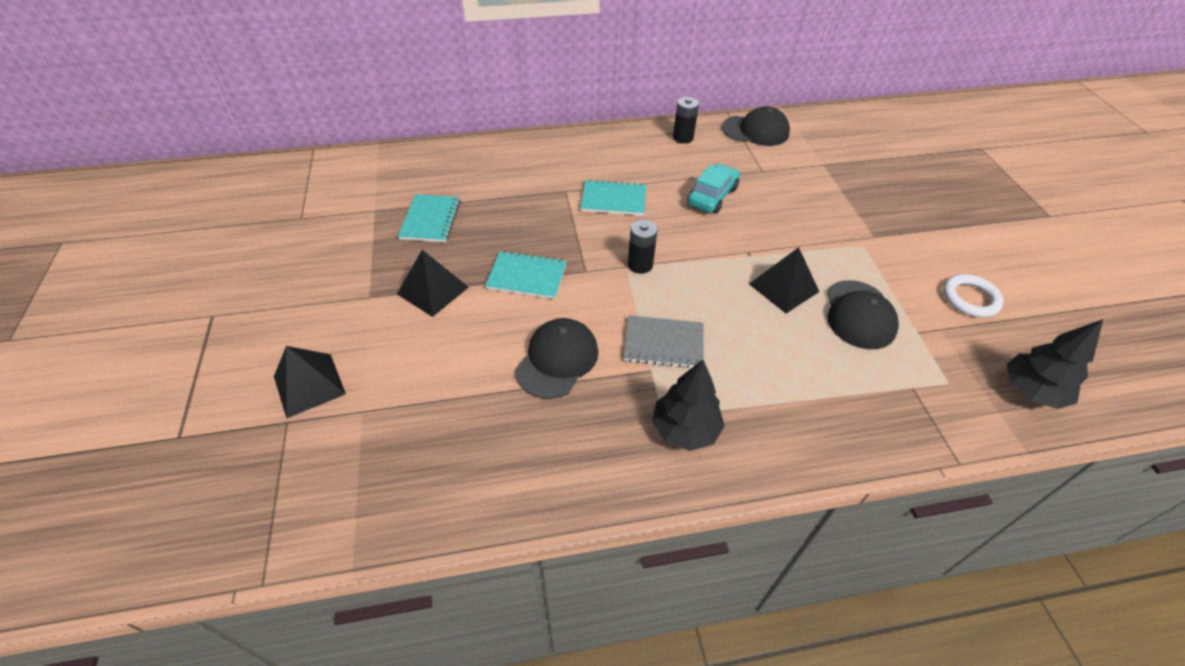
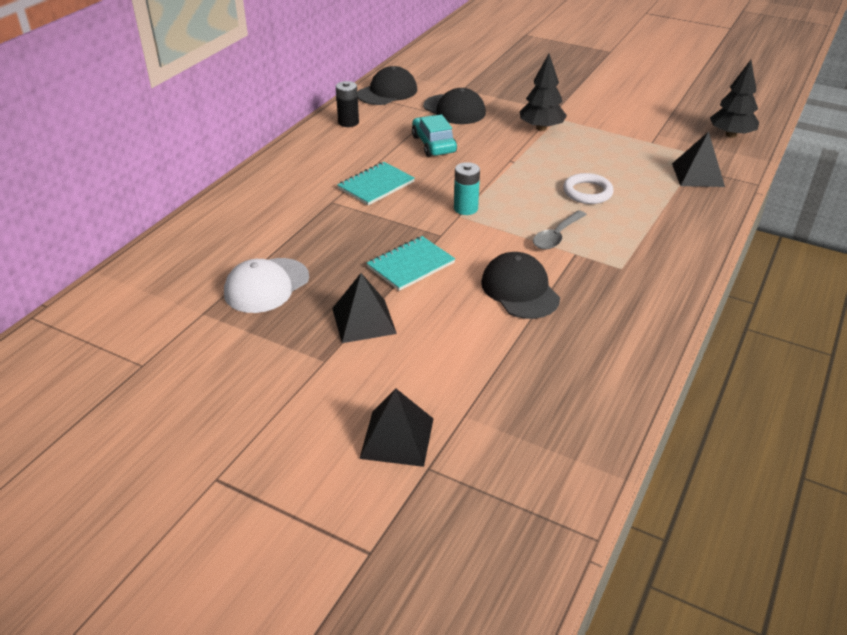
camera: 50 degrees left, 10 degrees down
turquoise notebook [398,194,461,242] -> white cap [224,258,309,313]
grey notebook [624,315,704,368] -> grey spoon [533,210,587,250]
black battery [628,220,658,274] -> turquoise battery [454,162,480,215]
black tree [652,359,725,451] -> black tree moved to [520,54,567,131]
black pyramid [749,247,819,313] -> black pyramid moved to [672,131,725,187]
black cap [827,280,899,349] -> black cap moved to [423,88,486,124]
white ring [943,274,1003,317] -> white ring moved to [563,173,614,204]

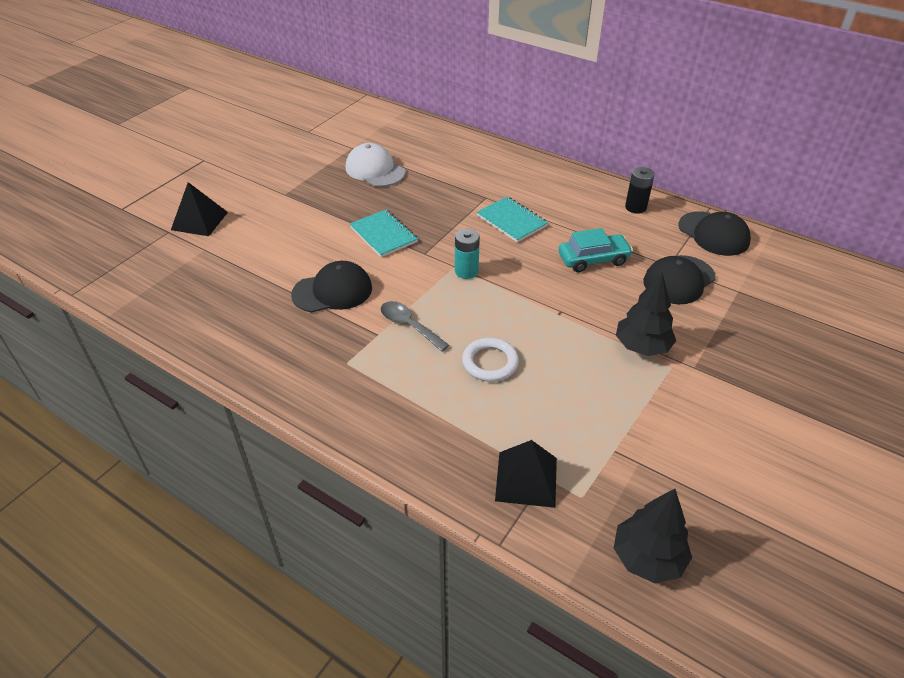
camera: 95 degrees right, 5 degrees up
black pyramid [332,273,397,343] -> none

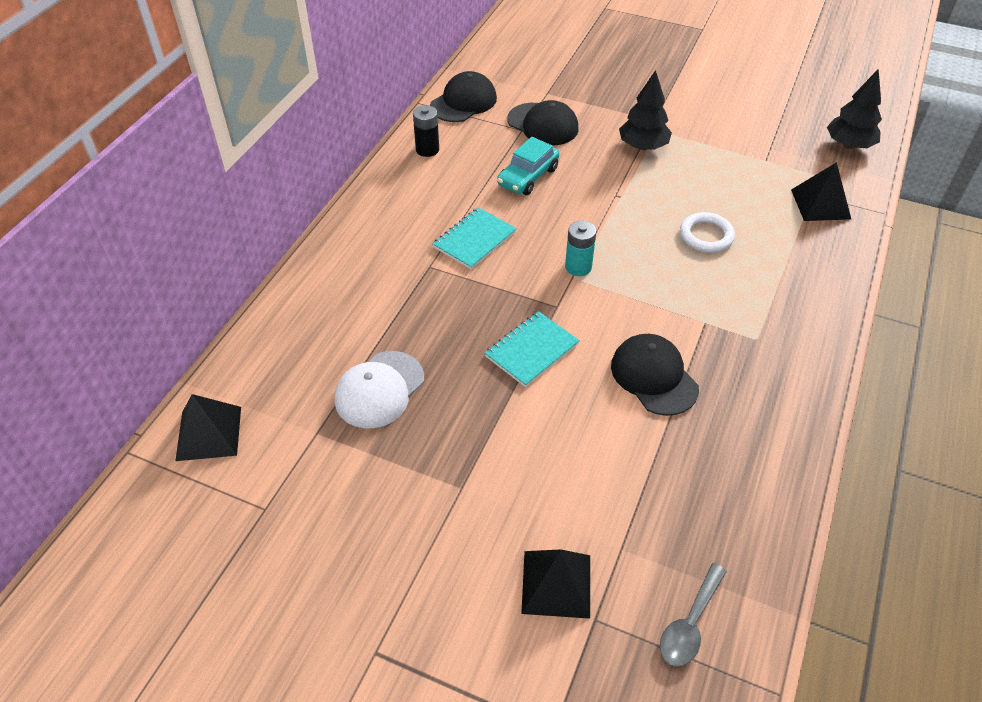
camera: 100 degrees left, 5 degrees up
grey spoon [381,301,449,352] -> grey spoon moved to [660,563,727,667]
turquoise car [559,228,633,272] -> turquoise car turned 120 degrees counterclockwise [497,137,559,195]
none -> black pyramid [175,394,241,461]

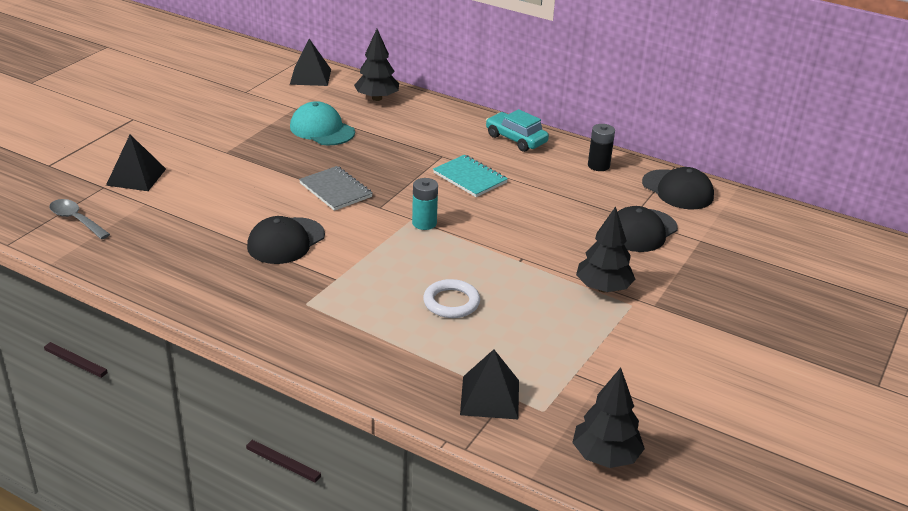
camera: 95 degrees right, 15 degrees down
white cap [335,351,424,428] -> turquoise cap [290,101,355,145]
turquoise notebook [485,311,580,387] -> grey notebook [299,166,373,211]
turquoise car [497,137,559,195] -> turquoise car moved to [486,109,549,152]
black cap [611,334,699,416] -> black cap turned 150 degrees clockwise [247,216,325,264]
none -> black tree [354,29,399,101]

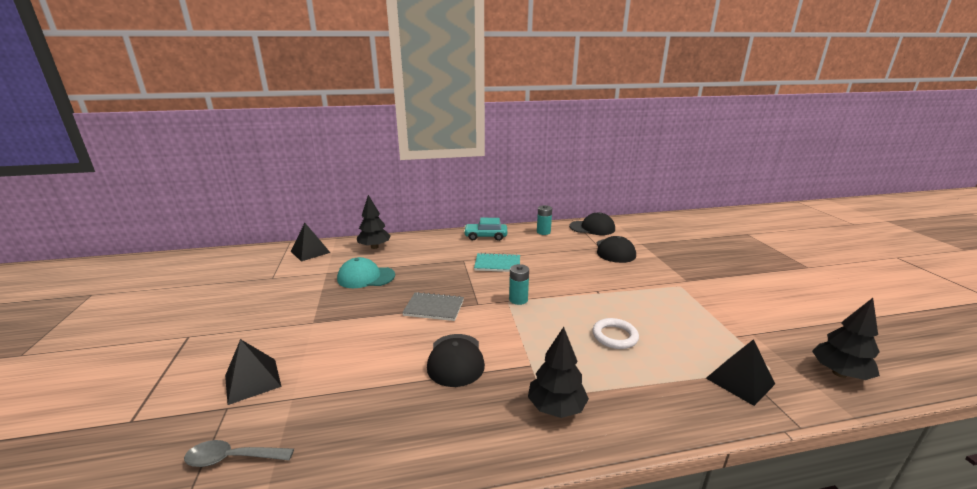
camera: 40 degrees left, 10 degrees down
black tree [576,206,635,292] -> black tree moved to [528,327,589,418]
black battery [588,124,615,171] -> turquoise battery [537,205,552,235]

